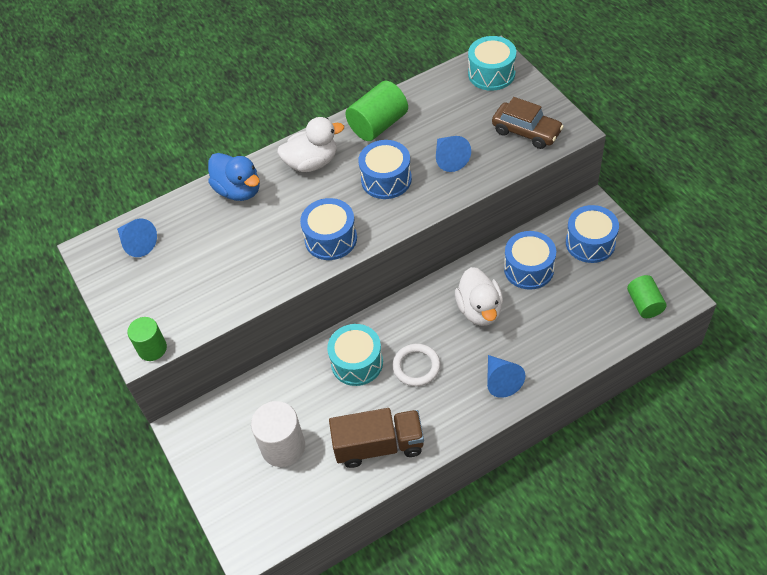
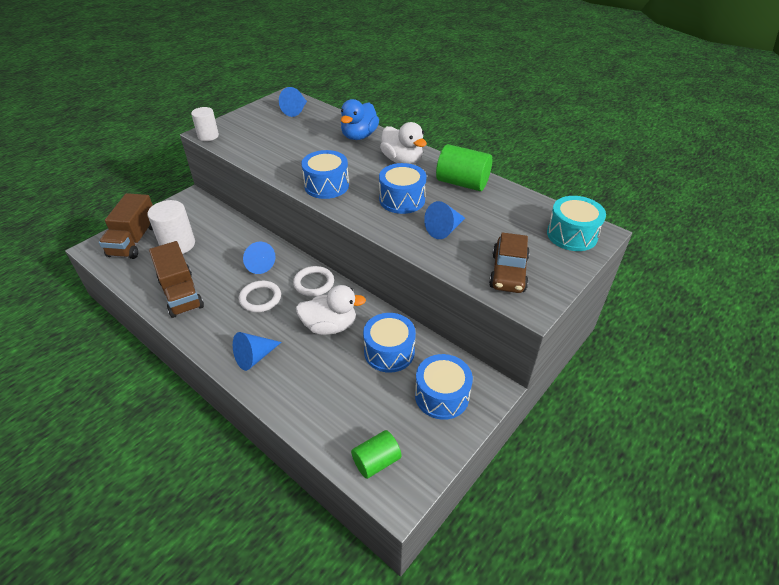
camera: 65 degrees right, 10 degrees down
green cylinder [127,317,167,361] -> white cylinder [191,107,219,141]
turquoise drum [327,324,383,386] -> blue cone [243,242,275,274]
white duck [455,267,503,326] -> white duck turned 150 degrees counterclockwise [296,285,366,335]
none -> brown truck [99,193,153,259]
none -> white ring [293,266,334,296]

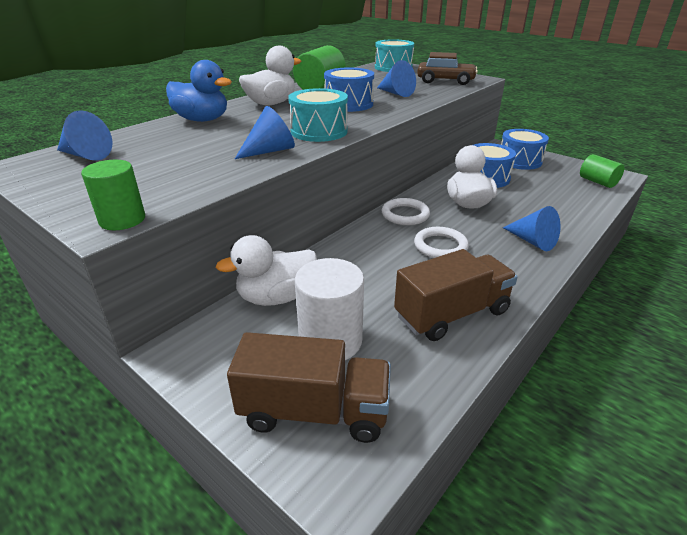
camera: 90 degrees left, 10 degrees down
white cylinder [191,107,219,141] -> green cylinder [81,160,145,230]
blue cone [243,242,275,274] -> blue cone moved to [235,106,295,159]
blue drum [301,150,349,199] -> turquoise drum [288,88,348,142]
none -> white duck [216,235,317,306]

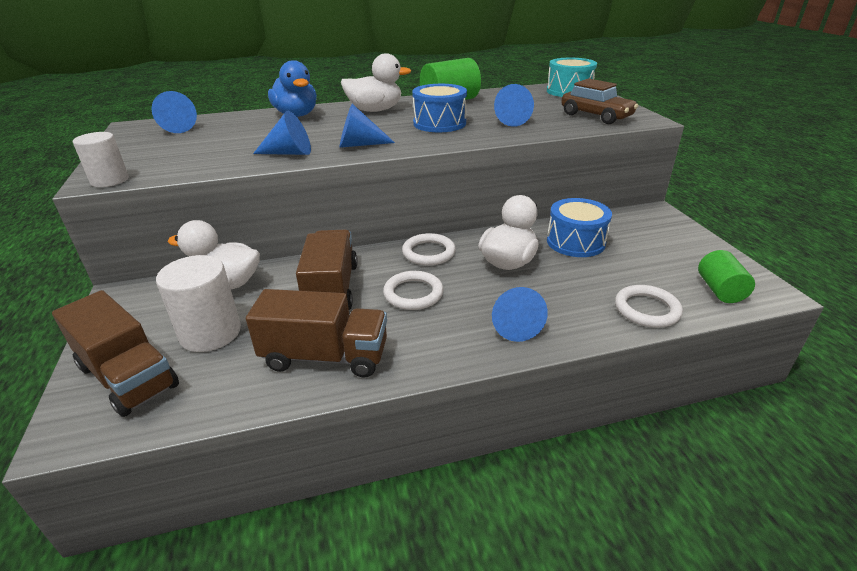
camera: 35 degrees right, 0 degrees up
green cylinder [81,160,145,230] -> white cylinder [73,132,129,187]
turquoise drum [288,88,348,142] -> blue cone [340,104,395,148]
blue drum [501,129,549,170] -> none
none -> brown truck [296,229,358,310]
none -> white ring [615,285,683,328]

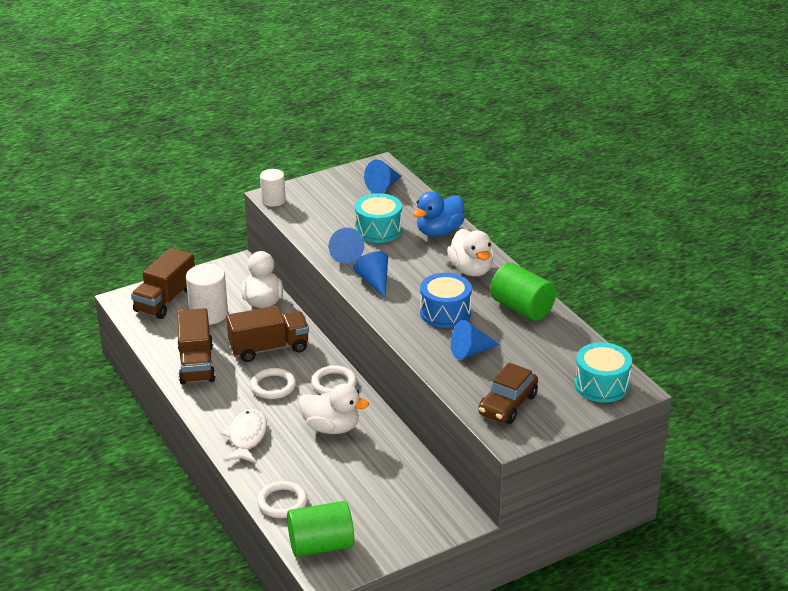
camera: 75 degrees right, 0 degrees up
blue cone [492,287,548,342] -> white fish [221,409,267,463]
blue drum [547,198,612,257] -> none
green cylinder [698,250,755,303] -> green cylinder [287,501,354,557], size x1.55
none -> turquoise drum [355,193,402,243]

